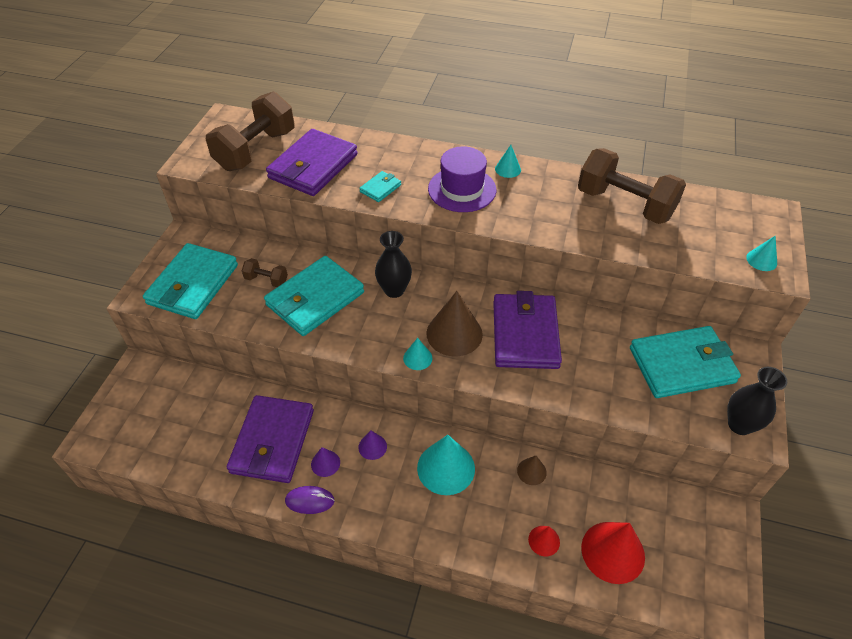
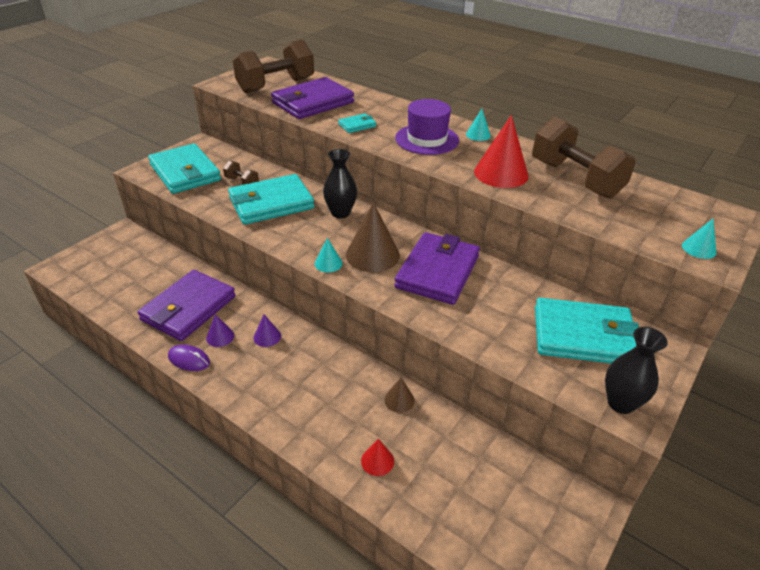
camera: 20 degrees right, 10 degrees down
turquoise wallet [143,243,238,319] -> turquoise wallet turned 75 degrees counterclockwise [148,143,221,194]
turquoise cone [417,435,475,495] -> none
red cone [581,522,645,584] -> red cone moved to [474,115,529,188]

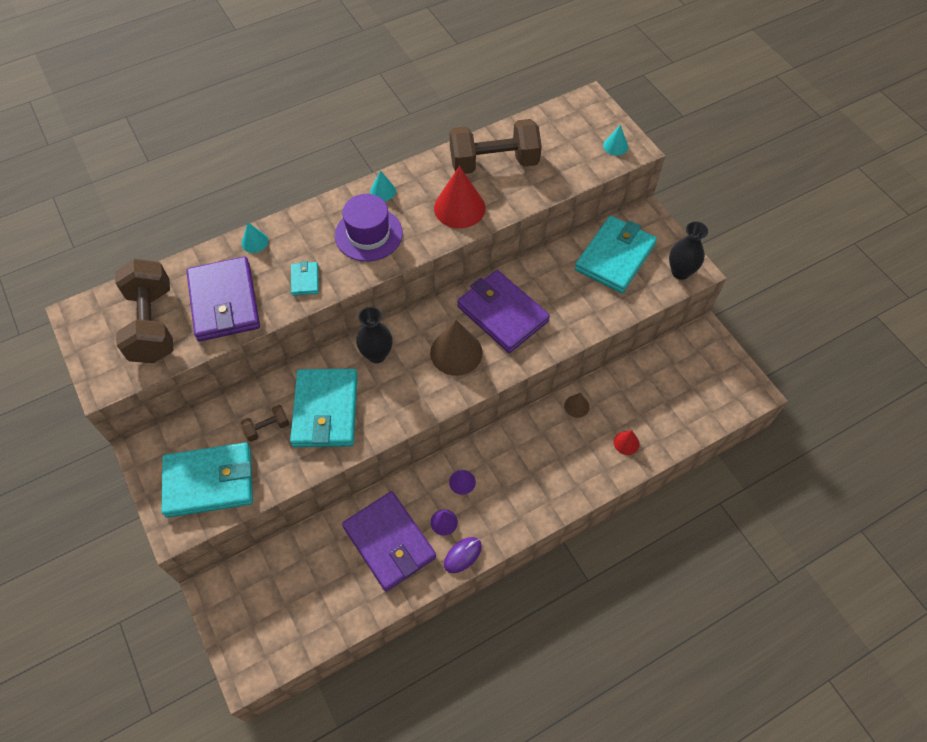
camera: 65 degrees left, 20 degrees up
turquoise cone [315,238,343,273] -> turquoise cone moved to [241,223,268,253]

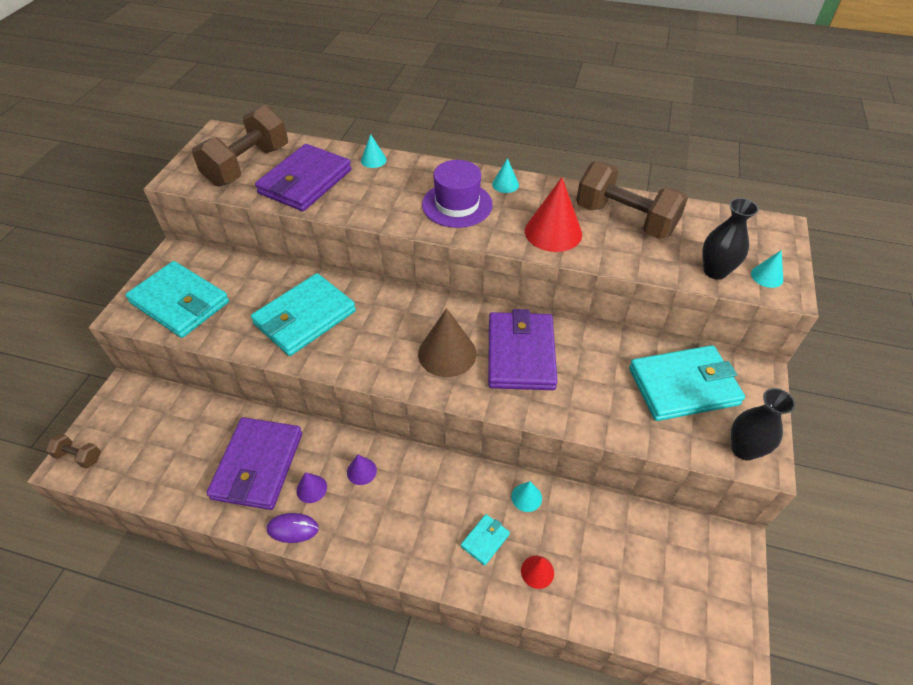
camera: 45 degrees right, 10 degrees down
brown dumbbell [241,405,289,442] -> brown dumbbell moved to [46,434,101,469]
turquoise wallet [291,261,319,296] -> turquoise wallet moved to [461,514,510,566]
black vase [356,307,393,363] -> black vase moved to [702,198,759,280]
brown cone [564,393,590,418] -> turquoise cone [511,481,542,512]

